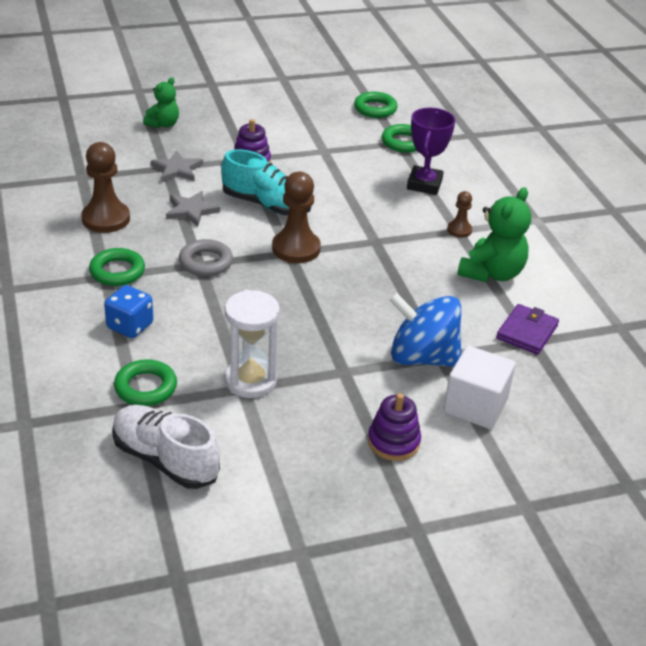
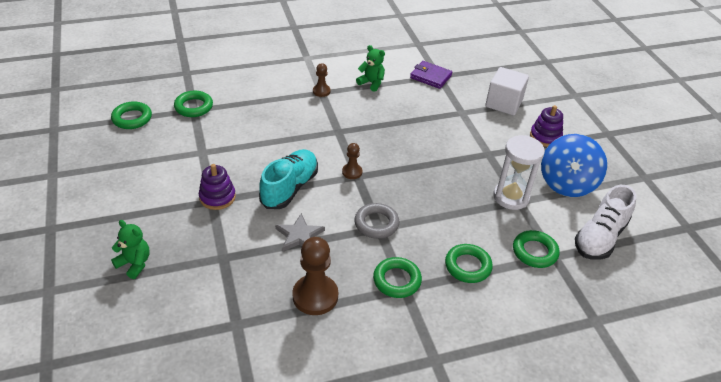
camera: 90 degrees left, 5 degrees up
blue dice [104,285,153,338] -> green ring [445,244,493,283]
grey star [151,150,203,182] -> none
brown pawn [272,172,321,263] -> brown pawn [342,143,362,179], size x0.53
blue spinning top [388,292,461,367] -> blue spinning top moved to [541,134,607,197]
purple trophy [407,108,455,195] -> none
green teddy bear [457,187,531,282] -> green teddy bear [356,45,385,92], size x0.61

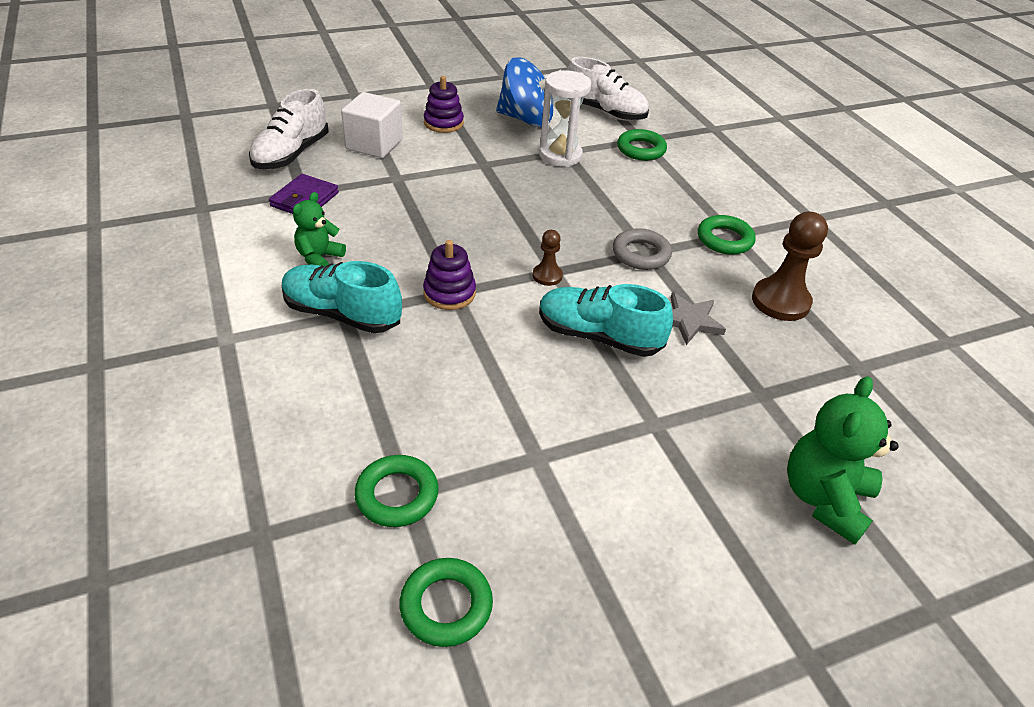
camera: 95 degrees left, 0 degrees up
green teddy bear [111,220,150,279] -> green teddy bear [787,376,899,545], size x1.63
purple stacking toy [199,164,236,210] -> purple stacking toy moved to [423,240,476,310]
brown pawn [313,63,331,97] -> turquoise shoe [282,261,402,333]
green ring [445,244,493,283] -> none
none -> white shoe [249,89,328,169]

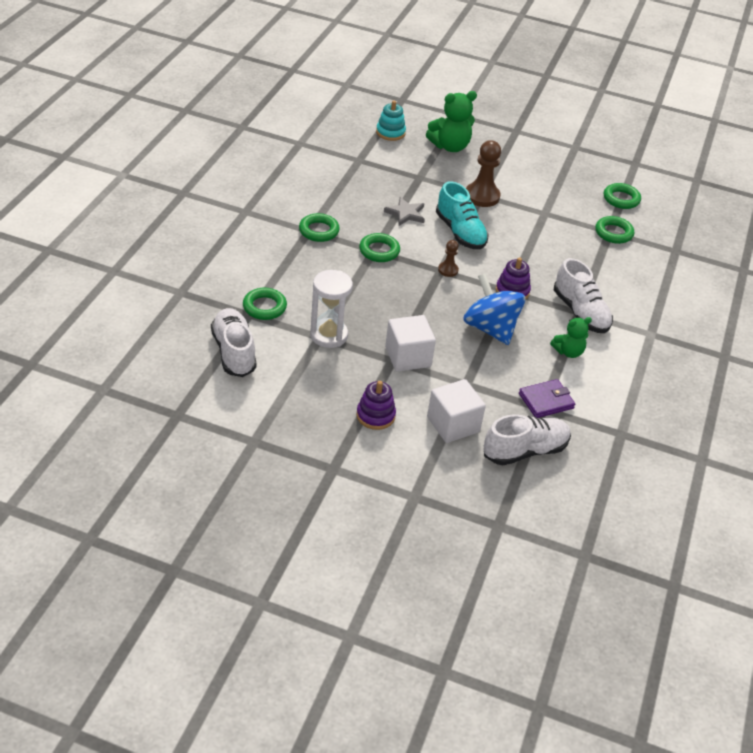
camera: 140 degrees left, 0 degrees up
turquoise shoe [282,261,402,333] -> white shoe [554,258,613,333]
blue spinning top [496,57,562,127] -> blue spinning top moved to [463,274,525,345]
grey ring [613,228,672,270] -> green ring [359,233,400,262]
brown pawn [752,212,828,321] -> brown pawn moved to [466,140,501,207]
none -> turquoise stacking toy [376,100,406,141]
none -> white cube [385,315,436,372]

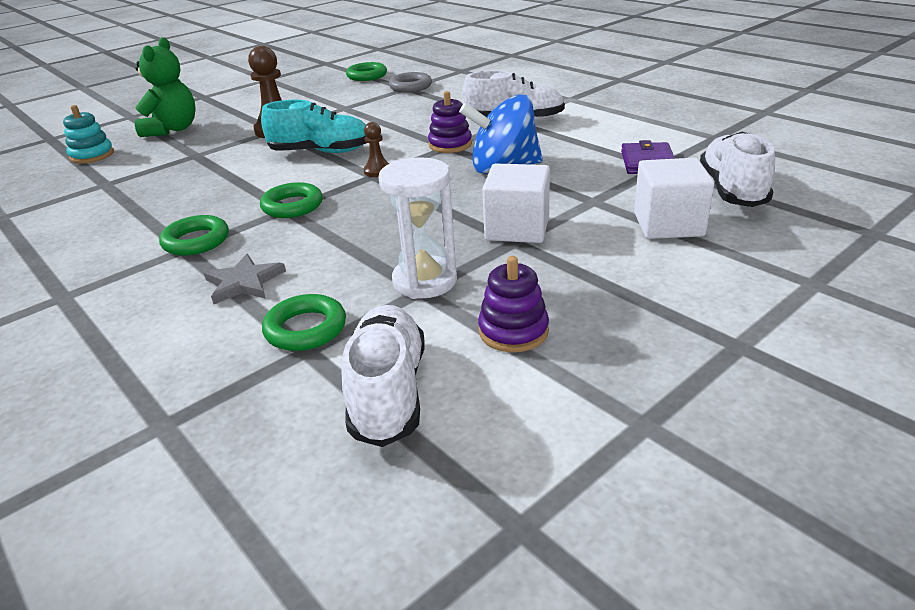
camera: 55 degrees left, 10 degrees down
white shoe [211,308,257,377] -> white shoe turned 75 degrees clockwise [342,305,424,447]
purple stacking toy [357,381,396,430] -> purple stacking toy moved to [478,256,549,352]
grey star [384,197,425,226] -> grey star moved to [204,254,286,304]
green teddy bear [550,317,592,358] -> none
green ring [595,216,634,244] -> grey ring [389,72,432,93]

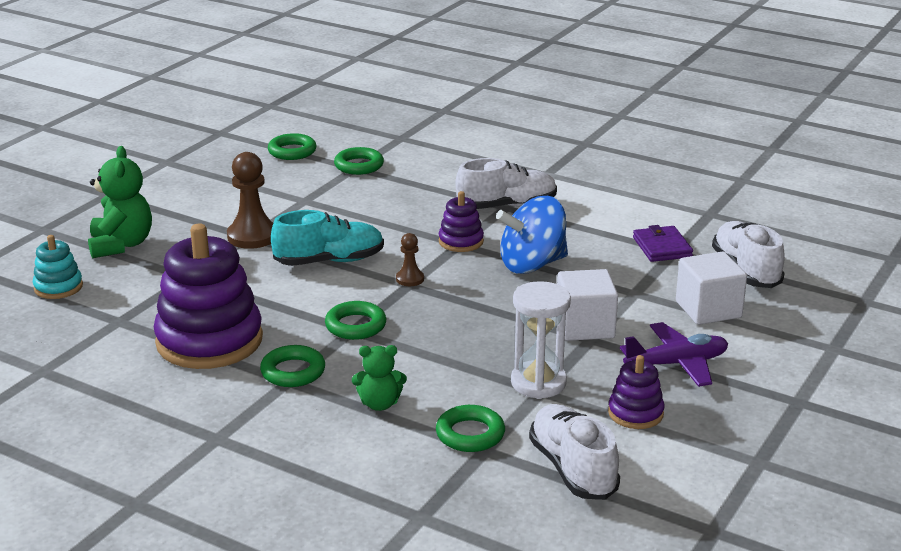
camera: 20 degrees left, 5 degrees down
grey star [204,254,286,304] -> green teddy bear [352,345,407,411]
grey ring [389,72,432,93] -> green ring [334,147,384,175]
none -> purple stacking toy [154,223,263,369]
none -> purple plane [620,322,728,387]

